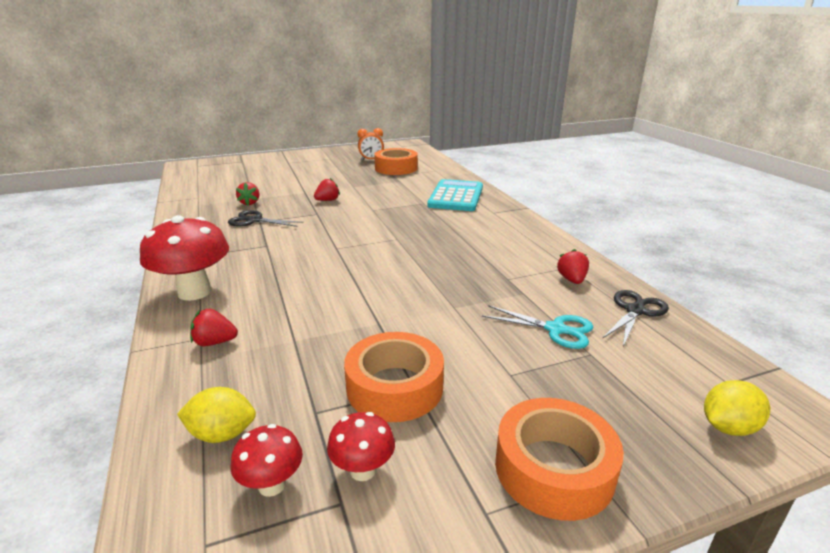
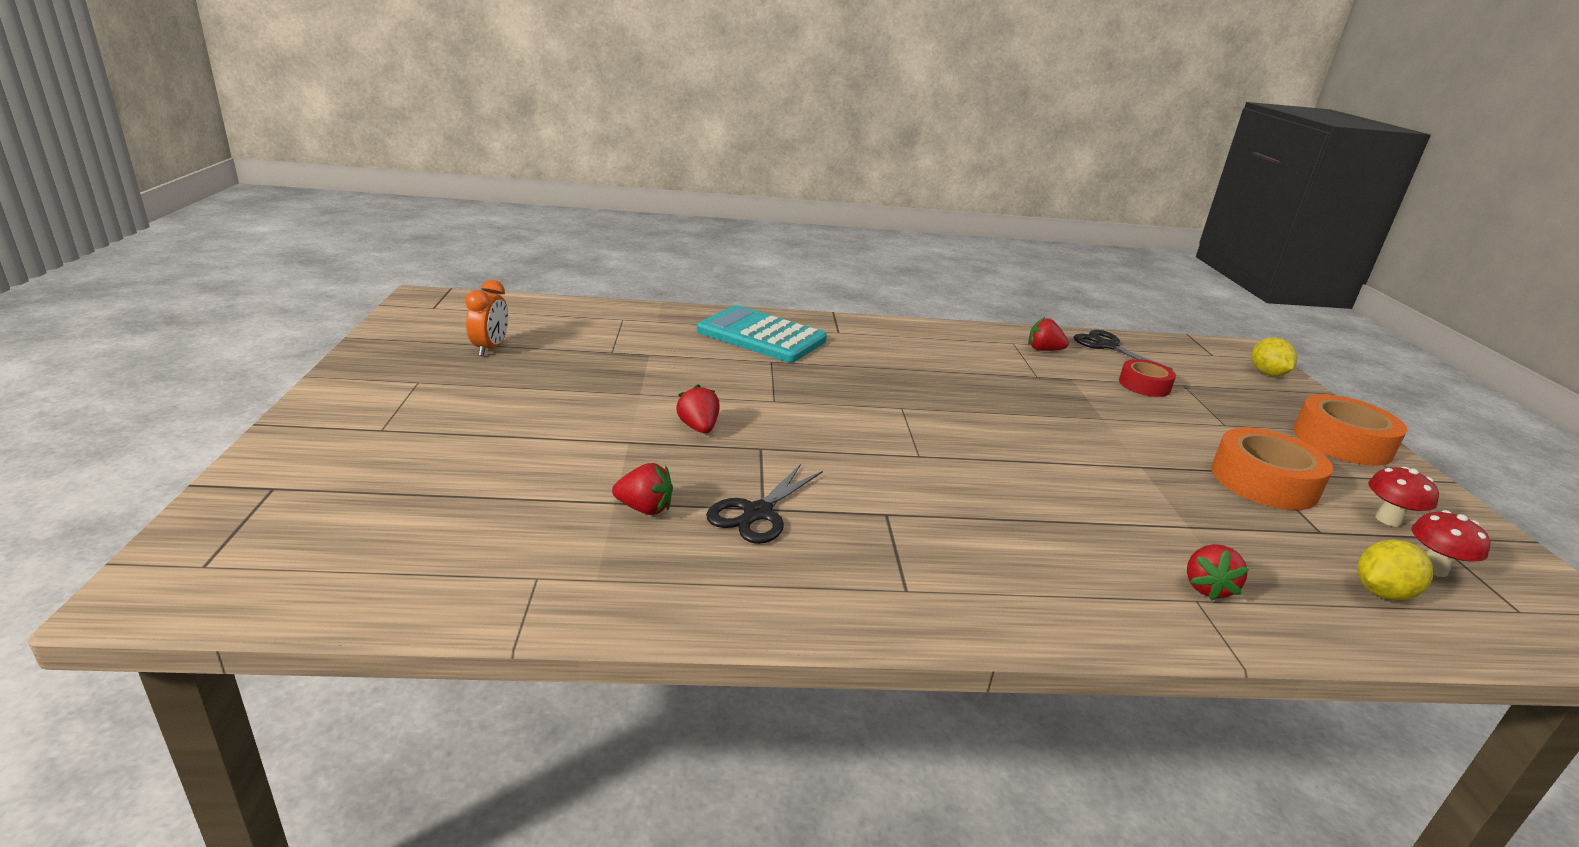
camera: 75 degrees left, 0 degrees up
red mushroom [140,215,229,301] -> none
yellow lemon [177,387,256,443] -> yellow lemon turned 45 degrees clockwise [1357,540,1434,600]
orange tape [374,148,418,175] -> none
turquoise scissors [482,305,593,349] -> red tape [1119,359,1176,397]

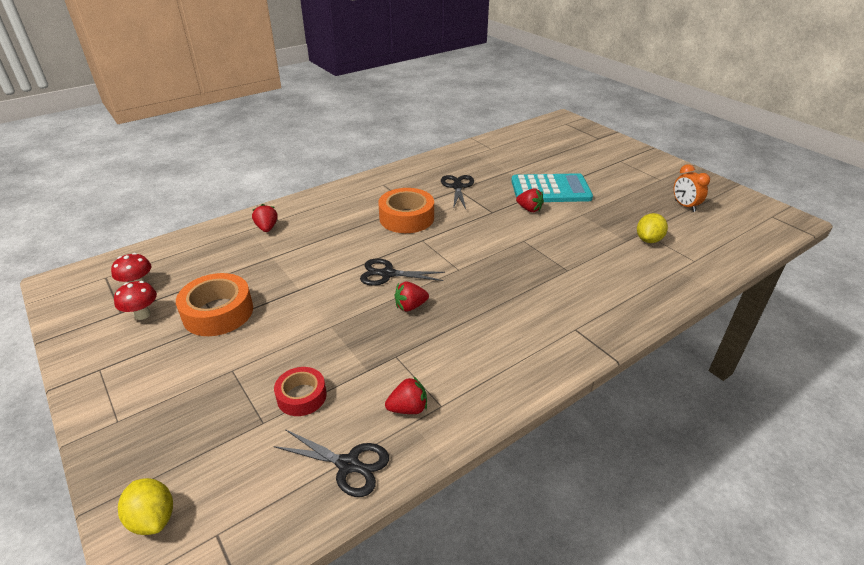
camera: 150 degrees right, 10 degrees up
red strawberry [612,463,673,515] -> red strawberry moved to [395,282,429,312]
turquoise calculator [697,305,827,362] -> turquoise calculator moved to [511,173,593,202]
orange tape [1293,394,1407,466] -> orange tape moved to [378,188,434,233]
yellow lemon [1357,540,1434,600] -> yellow lemon moved to [637,213,668,243]
none -> black scissors [360,258,445,286]

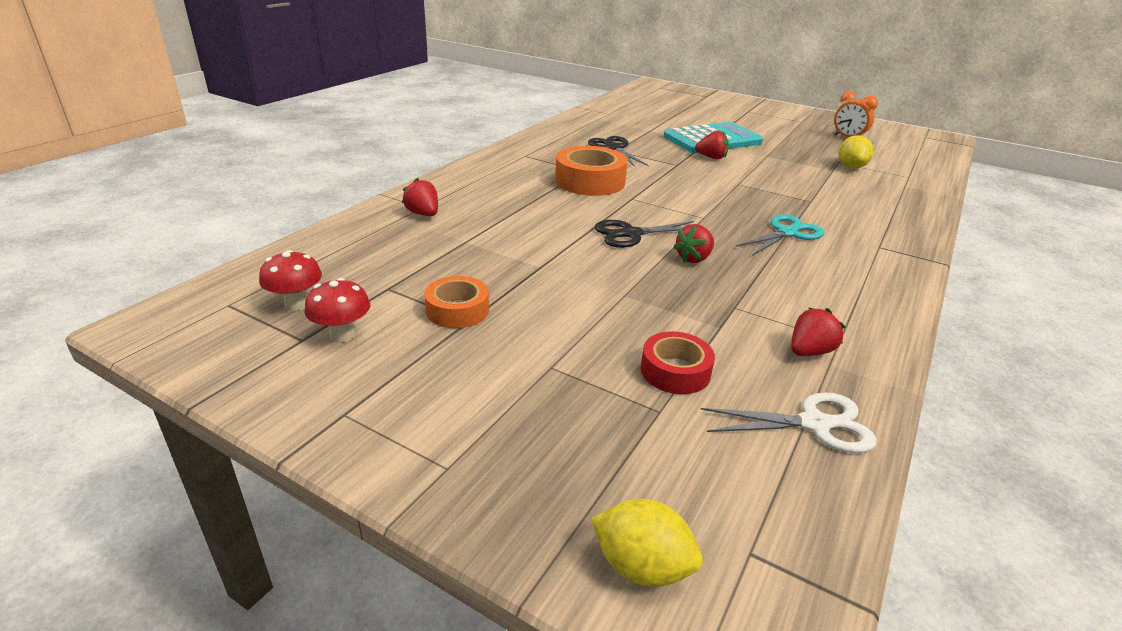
camera: 25 degrees left, 5 degrees down
orange tape [176,273,253,336] -> orange tape [424,276,489,328], size x0.61
black scissors [274,429,389,497] -> white scissors [701,392,877,453]
none -> turquoise scissors [735,214,825,256]

